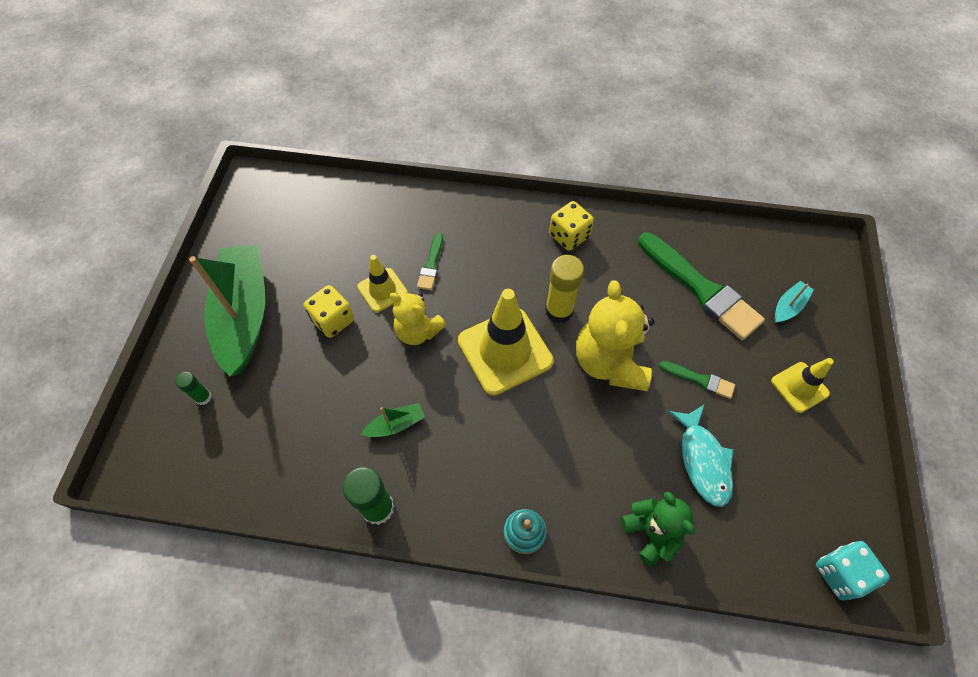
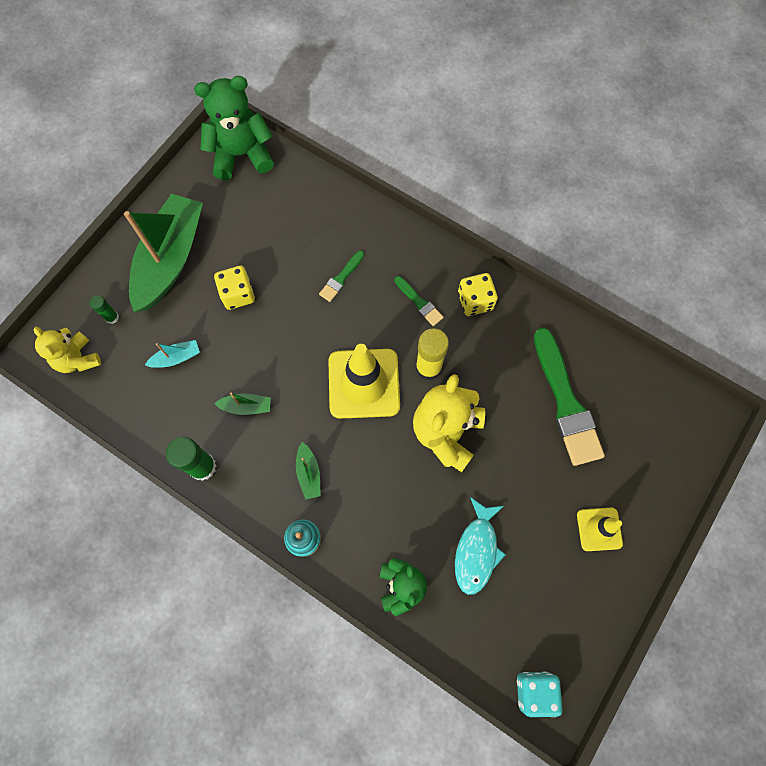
camera: 25 degrees right, 10 degrees up
yellow traffic cone [357,255,408,312] -> none
yellow teddy bear [390,292,446,345] -> yellow teddy bear moved to [34,327,101,373]
green brush [659,361,735,399] -> green brush moved to [394,276,444,326]
turquoise boat [775,281,814,323] -> turquoise boat moved to [145,340,200,368]
none -> green teddy bear [194,76,274,180]
none -> green boat [296,442,321,500]

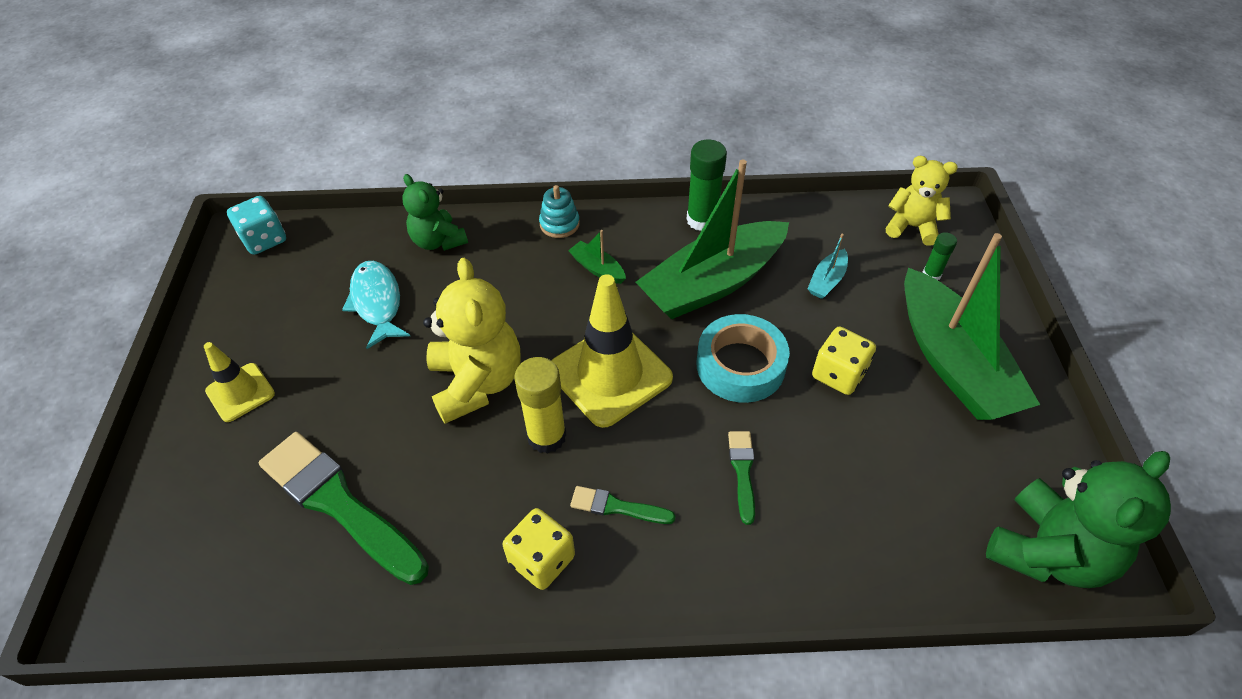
camera: 145 degrees right, 20 degrees down
green boat [214,393,271,415] -> green boat [636,159,789,319], size x2.48
none -> turquoise tape [697,314,790,403]

